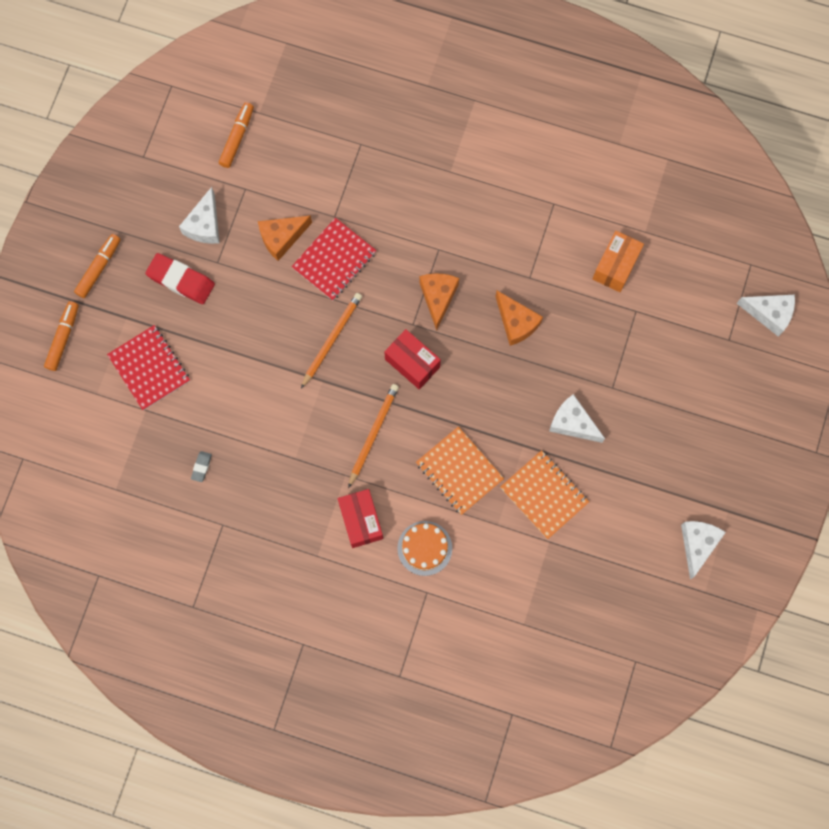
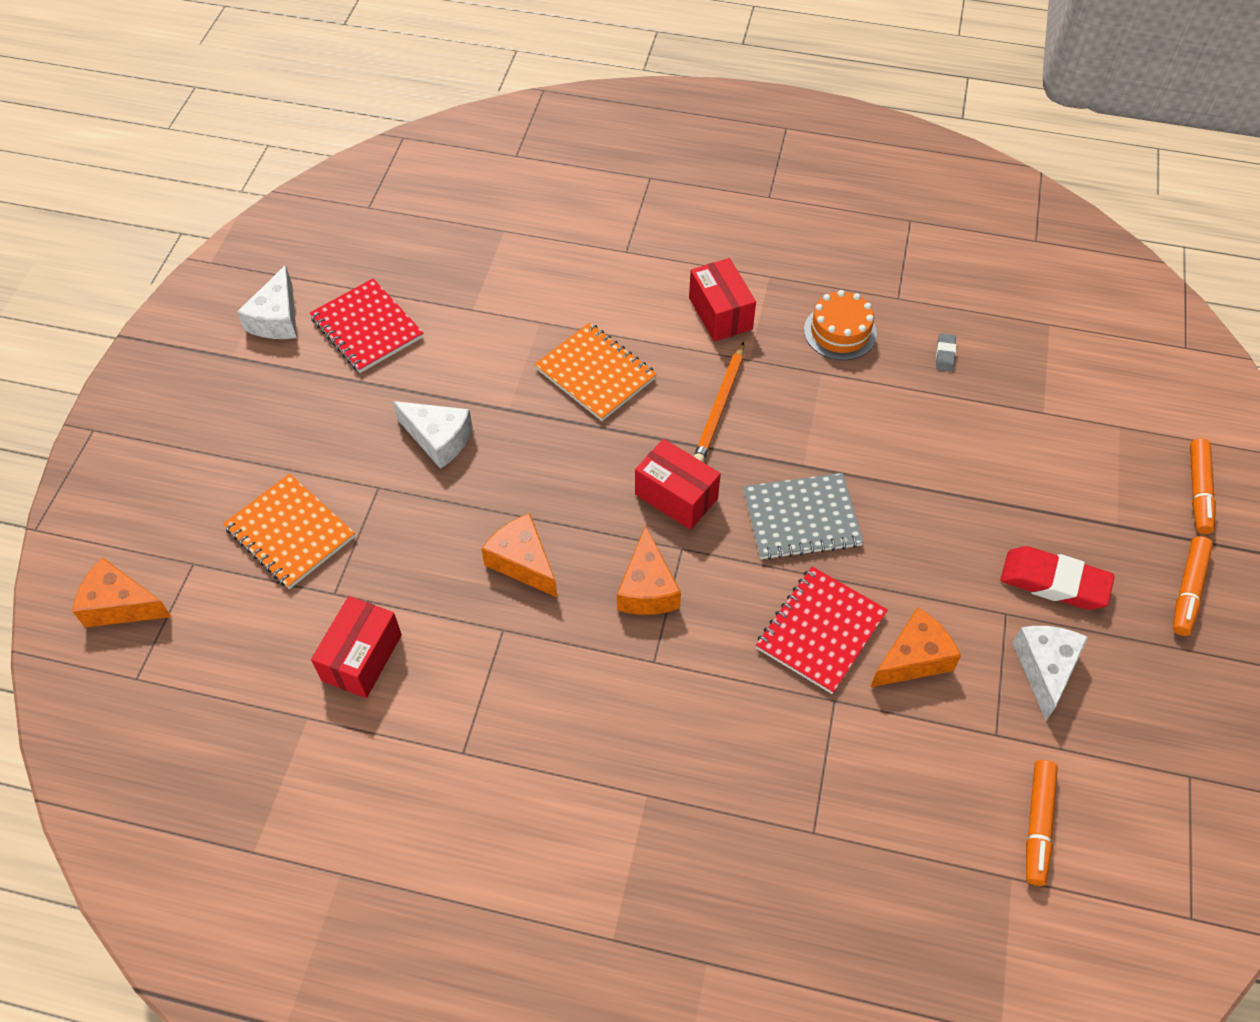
camera: 175 degrees right, 20 degrees down
red notebook [107,325,190,410] -> red notebook moved to [310,279,423,373]
orange pencil [301,293,362,388] -> grey notebook [743,473,864,560]
orange cake [397,521,452,576] -> orange cake moved to [804,290,877,360]
orange notebook [500,450,589,539] -> orange notebook moved to [223,473,355,589]
orange box [592,231,644,292] -> red box [311,596,402,698]
white cheese [736,295,795,337] -> orange cheese [72,557,171,627]

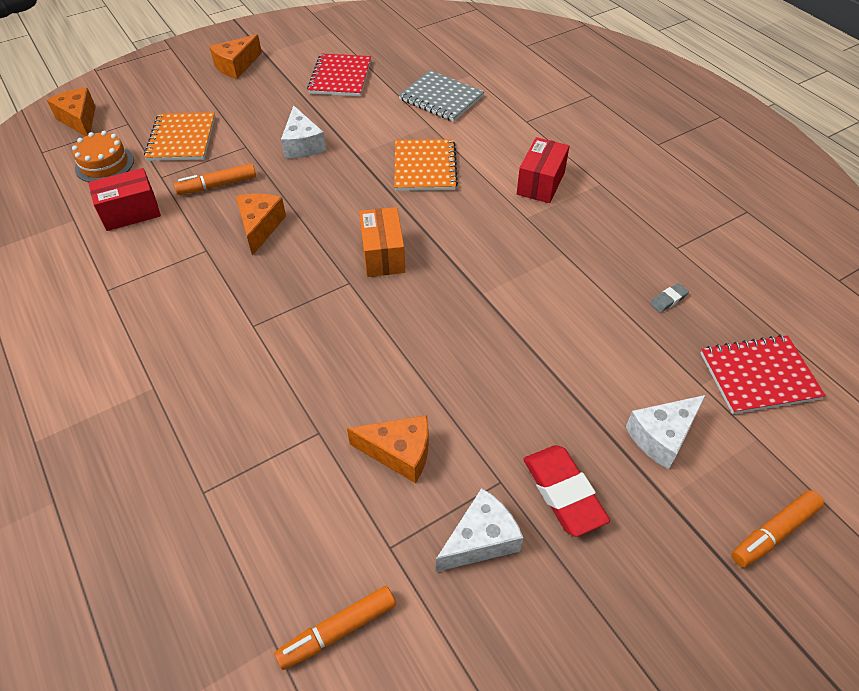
camera: 45 degrees right, 5 degrees down
white cheese [237,265,297,339] -> white cheese moved to [626,395,706,469]
orange cheese [617,526,681,615] -> orange cheese moved to [209,34,262,79]
red box [635,439,721,530] -> orange box [359,207,405,277]
orange pencil [694,342,744,462] -> none
grey notebook [743,473,864,560] -> grey notebook moved to [399,70,484,122]
red notebook [756,566,888,694] -> red notebook moved to [700,335,826,414]
orange cake [804,290,877,360] -> orange cake moved to [72,131,134,182]
orange marker [1173,536,1213,636] -> orange marker moved to [174,163,256,195]

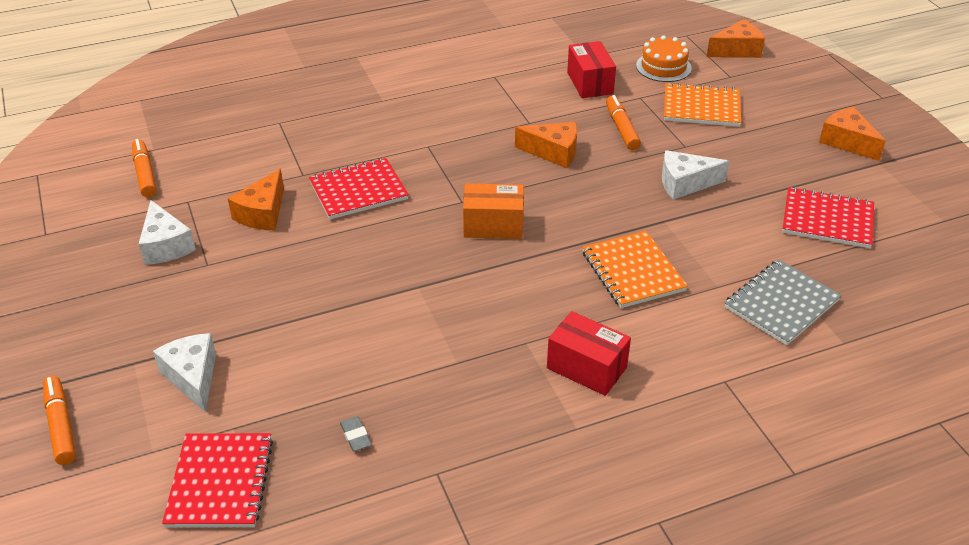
camera: 100 degrees right, 10 degrees down
orange notebook [394,139,458,191] -> orange notebook turned 60 degrees clockwise [582,231,688,308]
red eraser [523,445,610,537] -> none
none -> red notebook [309,158,409,220]

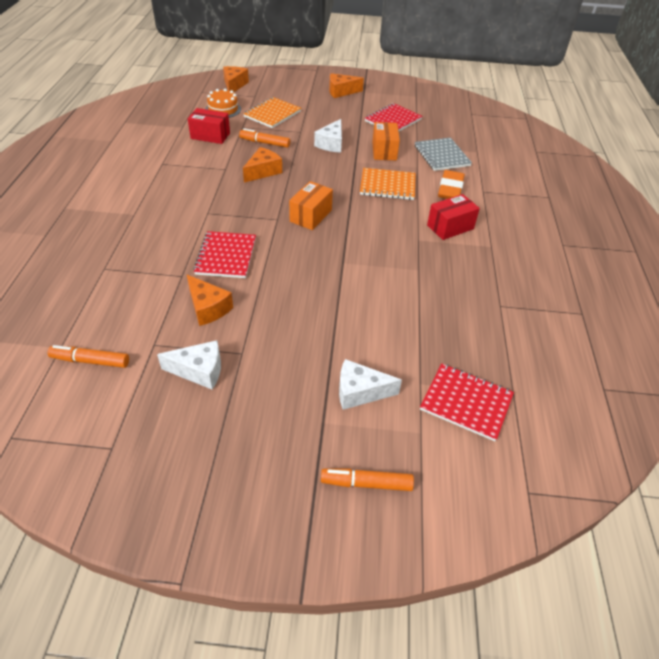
camera: 65 degrees left, 5 degrees up
grey eraser [340,416,372,451] -> none
none -> orange box [372,122,400,161]
none -> orange eraser [438,170,465,199]

